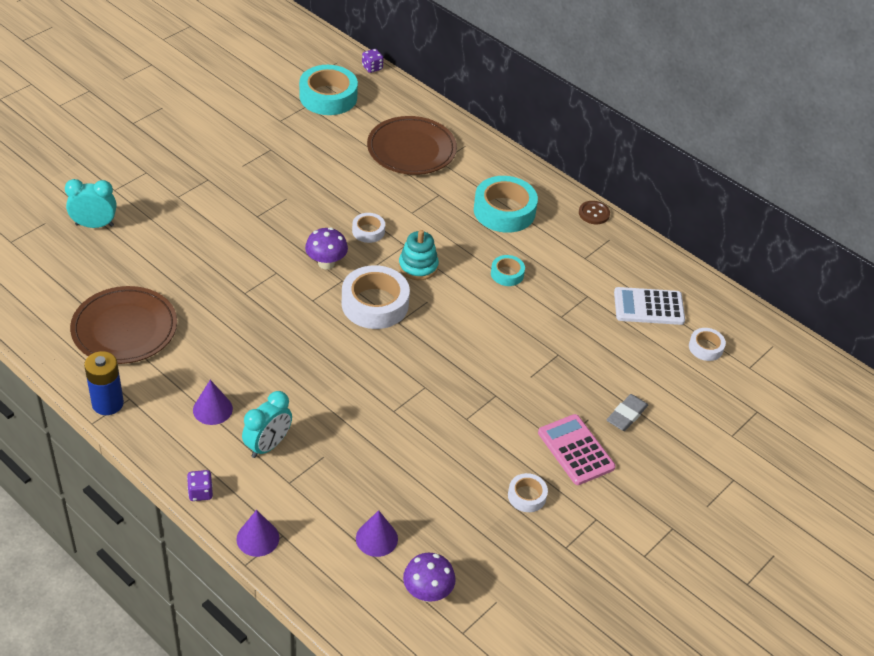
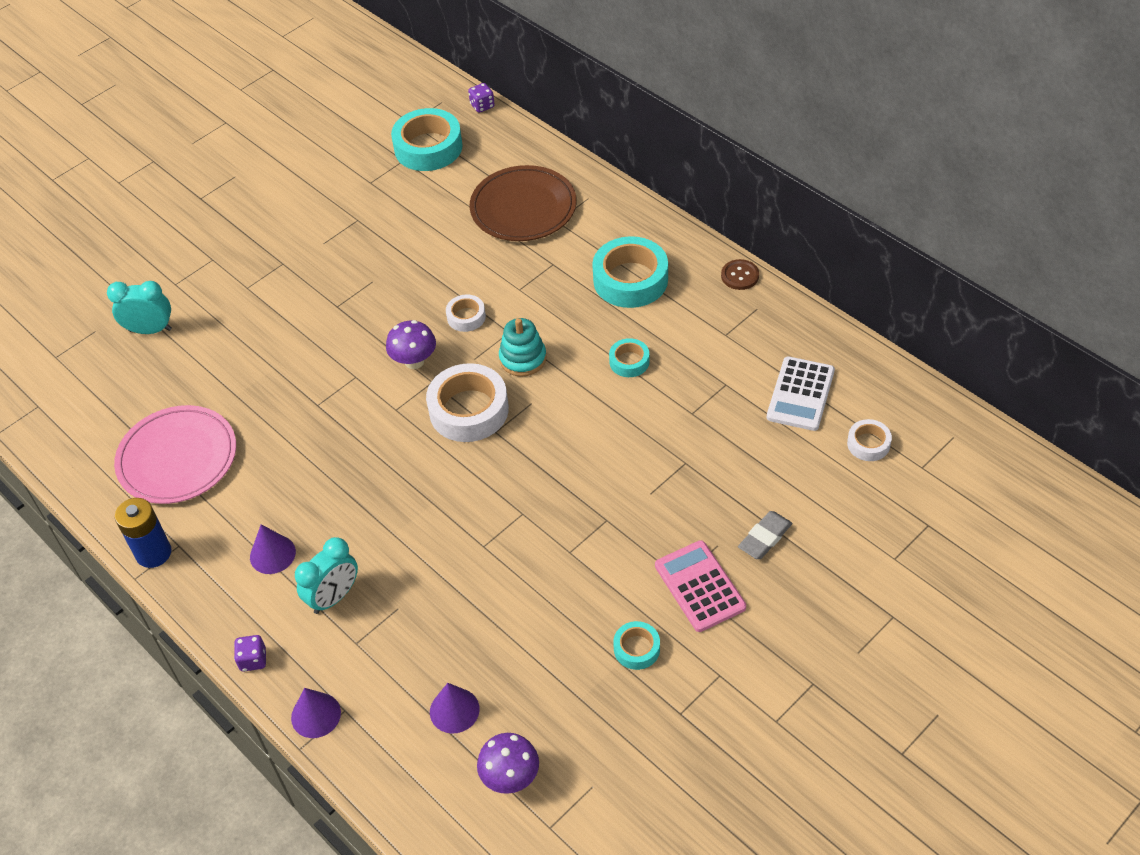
camera: 10 degrees right, 5 degrees up
brown plate [70,286,177,364] -> pink plate [114,405,236,504]
white tape [508,473,548,512] -> turquoise tape [613,621,660,670]
white calculator [614,287,685,325] -> white calculator turned 75 degrees counterclockwise [767,356,835,431]

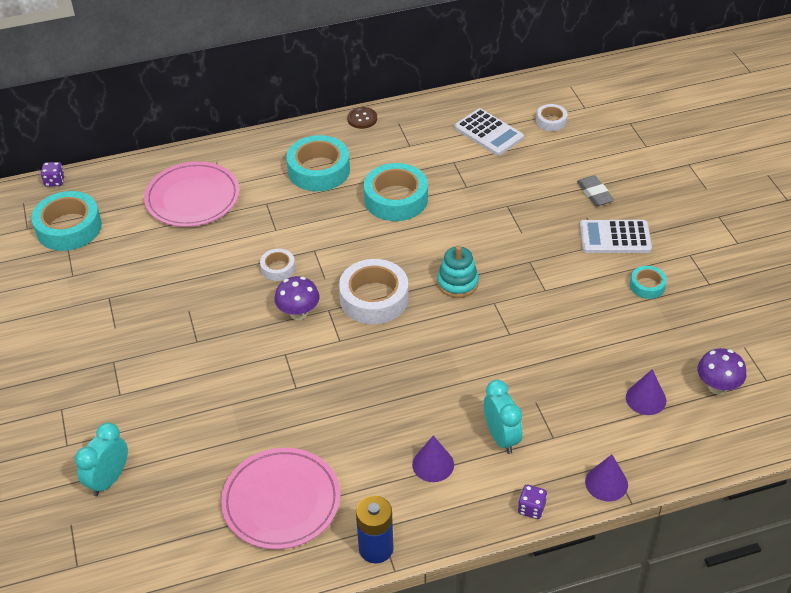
camera: 65 degrees left, 5 degrees down
brown plate [470,165,577,241] -> pink plate [144,162,240,227]
turquoise stacking toy [499,318,547,377] -> turquoise stacking toy moved to [437,246,479,298]
turquoise tape [609,338,650,377] -> turquoise tape [364,163,428,221], size x1.95
pink calculator [655,540,746,632] -> white calculator [580,220,652,253]

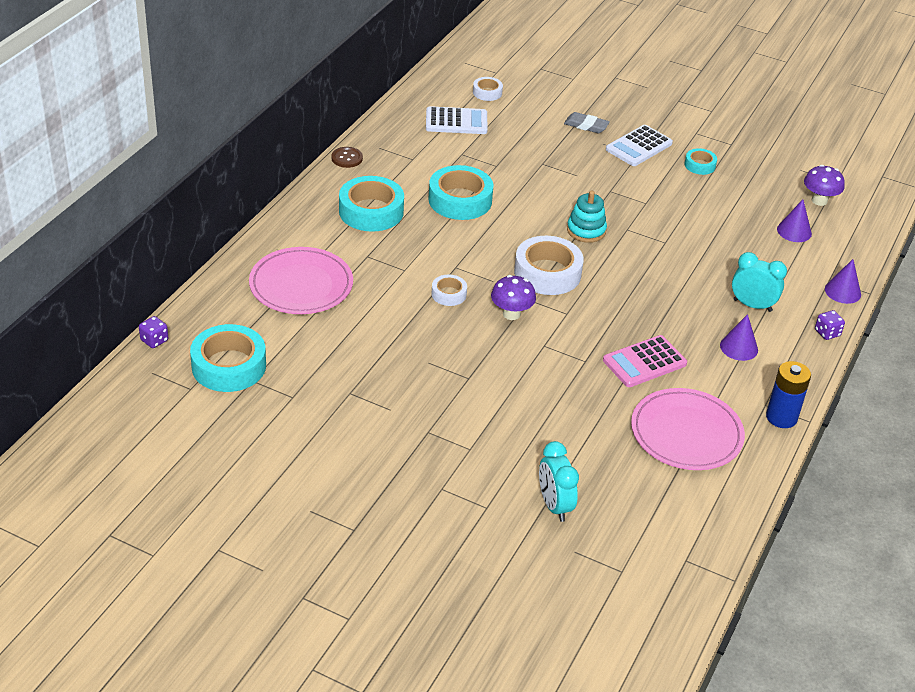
camera: 50 degrees left, 5 degrees down
none -> pink calculator [603,335,687,387]

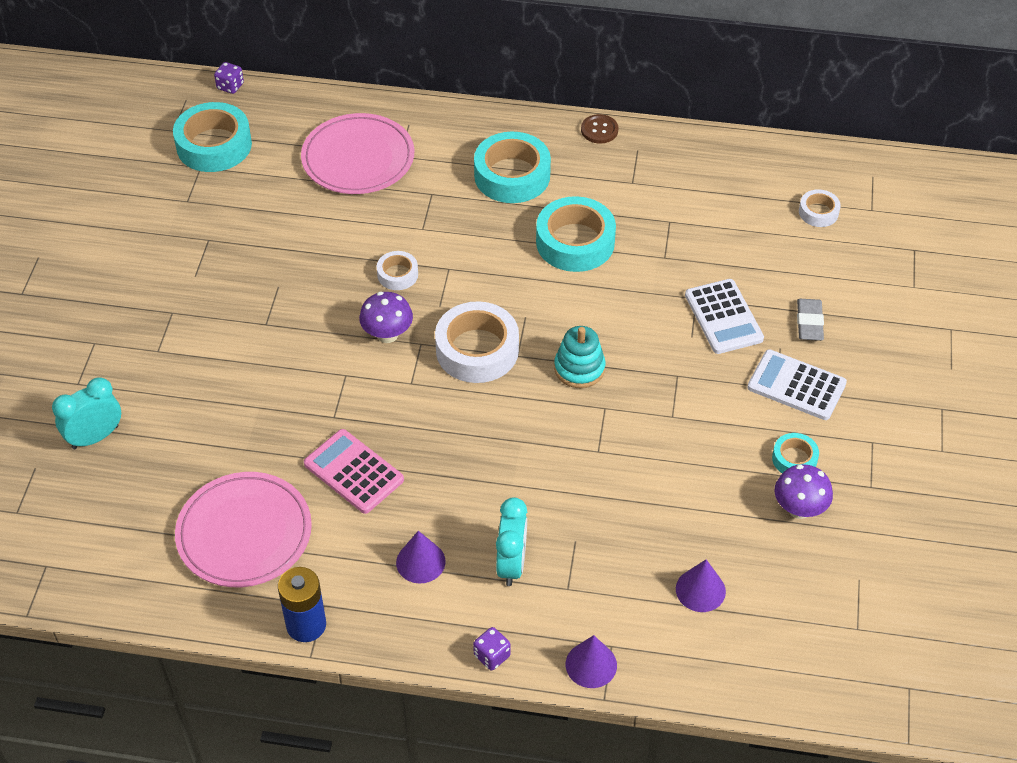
camera: 75 degrees right, 10 degrees up
white calculator [426,106,488,134] -> white calculator moved to [685,279,764,354]
purple mushroom [804,165,845,206] -> purple mushroom moved to [775,464,833,519]

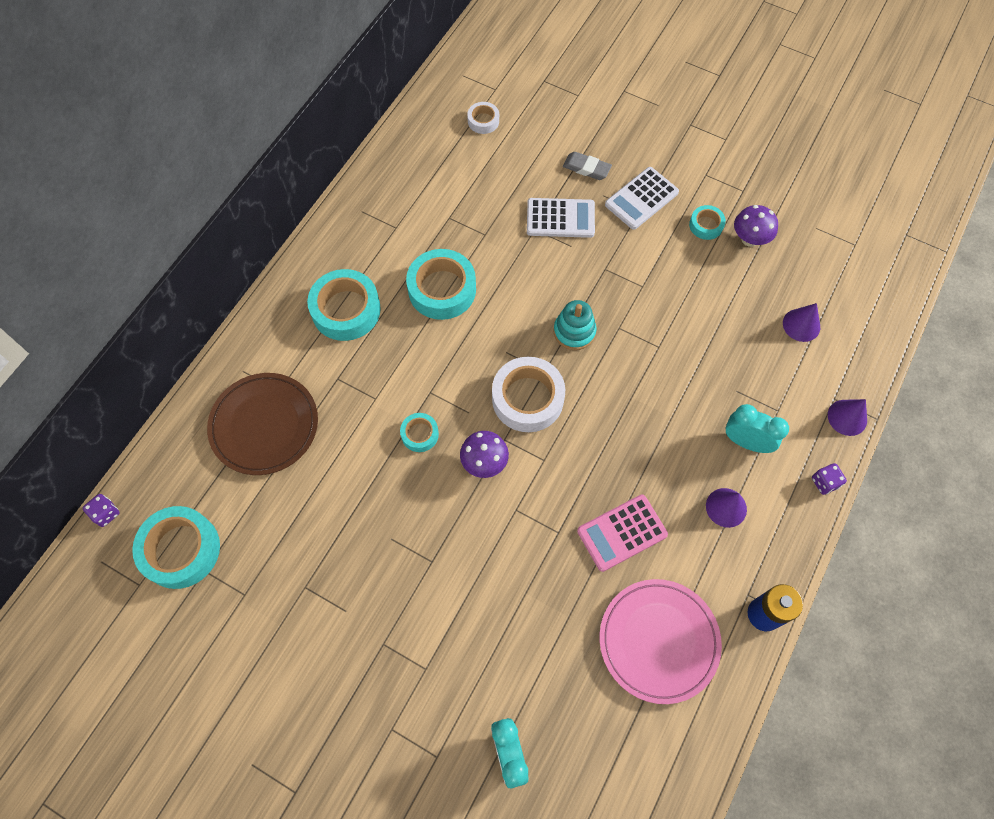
camera: 70 degrees left, 15 degrees up
pink plate [301,113,414,194] -> brown plate [207,373,318,475]
white tape [377,251,418,290] -> turquoise tape [400,413,439,452]
brown button [581,114,618,143] -> none

